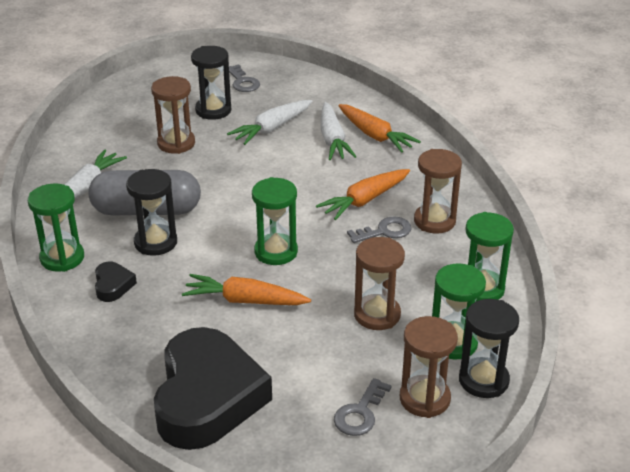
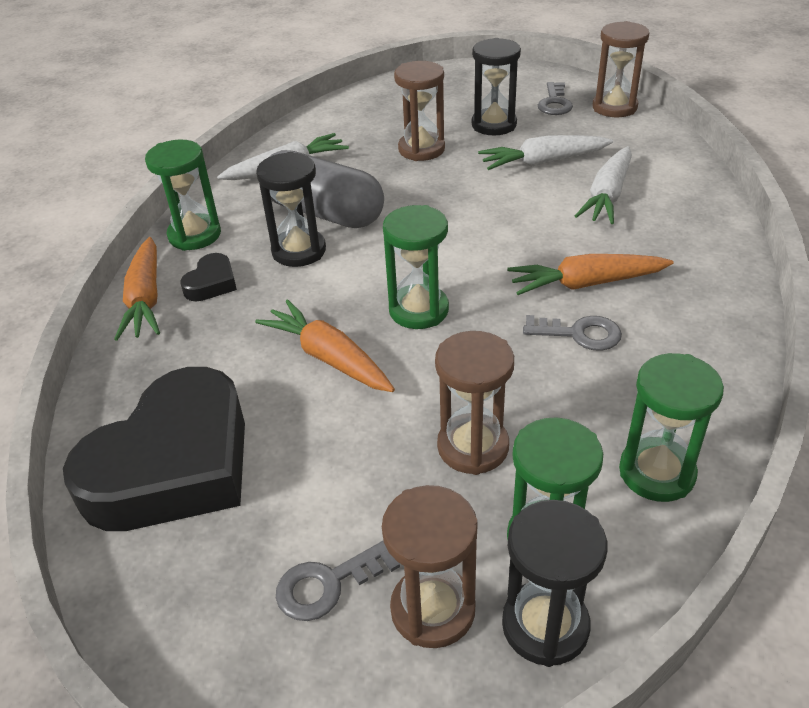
camera: 35 degrees right, 5 degrees up
orange carrot [338,104,421,153] -> orange carrot moved to [114,237,160,341]
brown hourglass [414,149,462,234] -> brown hourglass moved to [592,21,649,117]

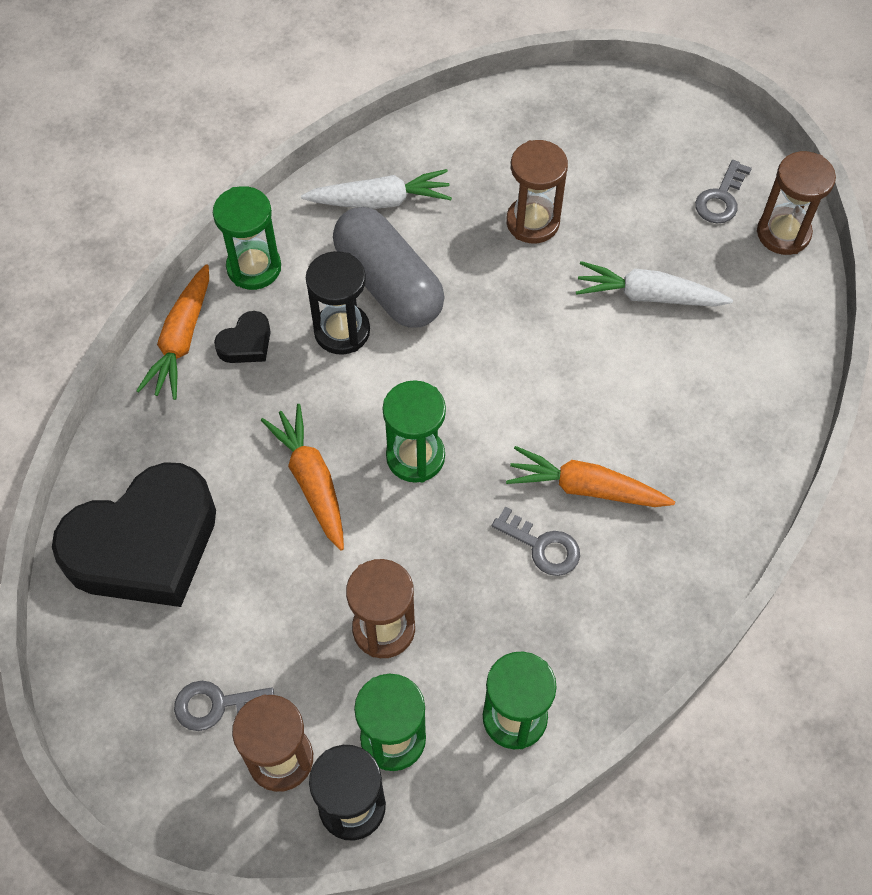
camera: 20 degrees right, 20 degrees up
black hourglass [472,38,521,135] -> none
white carrot [575,146,632,224] -> none

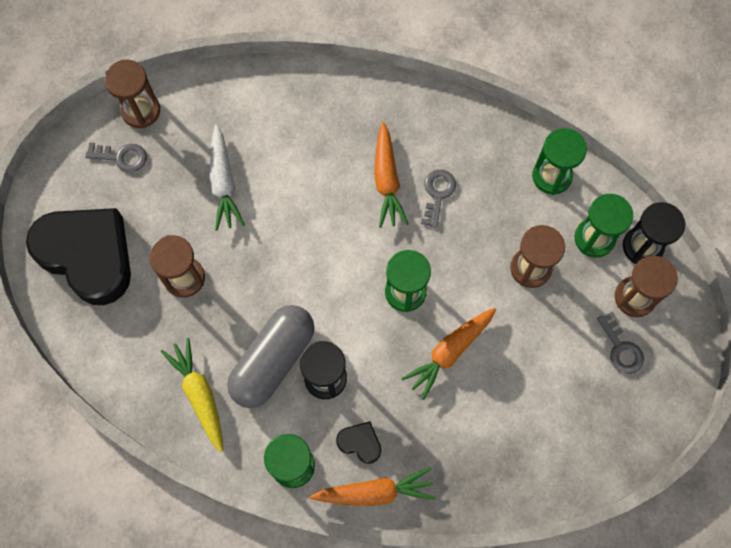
camera: 110 degrees left, 10 degrees up
black heart [52,462,216,607] -> black heart moved to [26,208,131,305]
white carrot [301,169,452,209] -> yellow carrot [161,337,223,452]

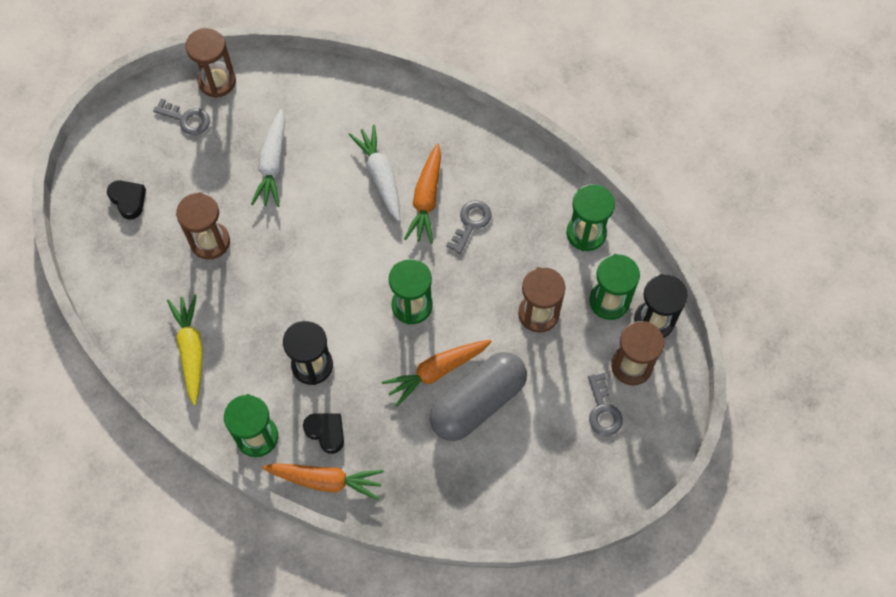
camera: 15 degrees right, 5 degrees down
black heart [26,208,131,305] -> black heart [107,180,146,220], size x0.41
grey capsule [227,305,315,408] -> grey capsule moved to [430,352,527,441]
none -> white carrot [349,125,400,221]

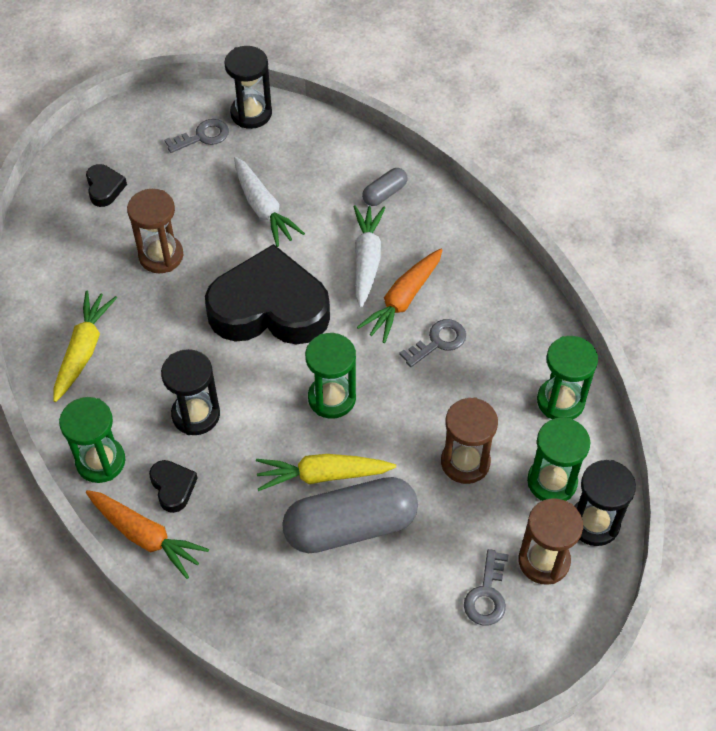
camera: 25 degrees right, 10 degrees down
grey key [153,99,210,135] -> grey key turned 75 degrees counterclockwise [165,119,229,153]
brown hourglass [186,28,236,98] -> black hourglass [224,46,272,129]
white carrot [251,109,285,207] -> white carrot turned 60 degrees counterclockwise [234,157,305,247]
orange carrot [382,340,492,407] -> yellow carrot [256,454,396,491]
none -> black heart [205,244,330,344]
none -> grey capsule [362,168,407,206]

